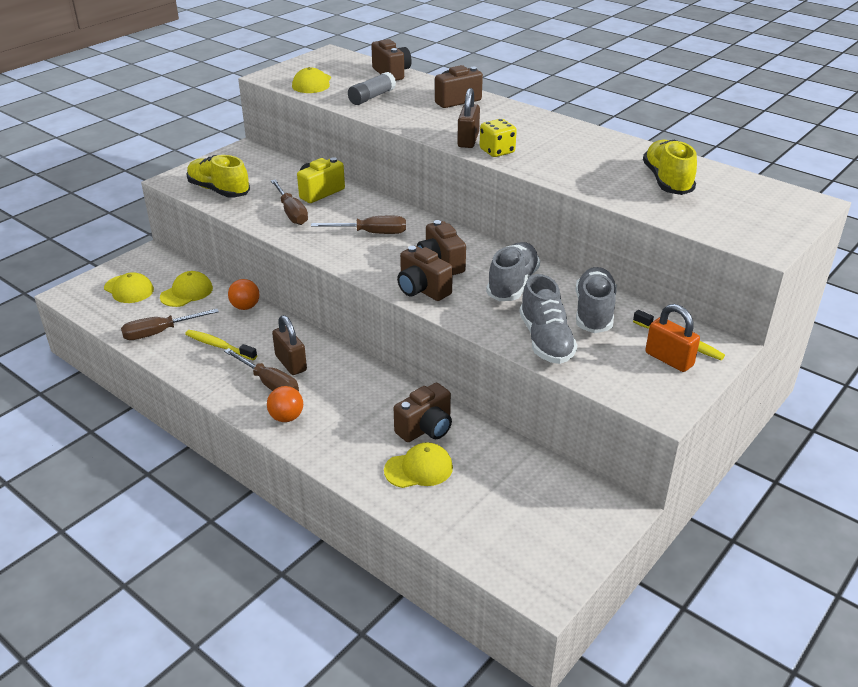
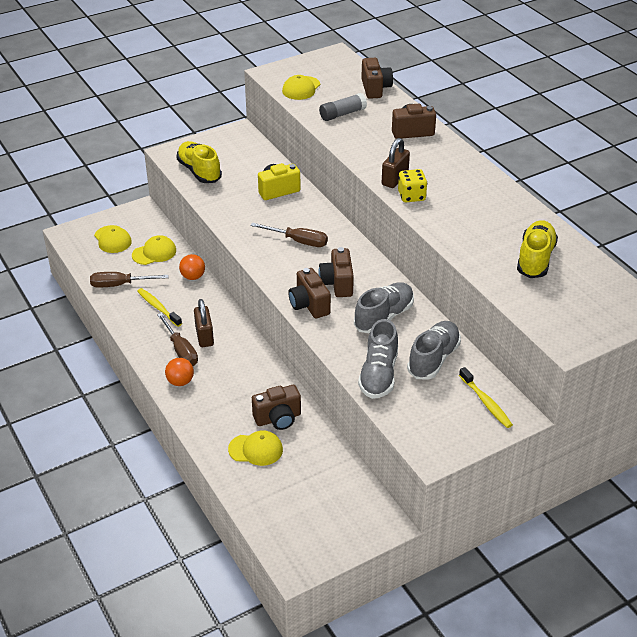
camera: 20 degrees right, 5 degrees up
brown screwdriver [271,179,308,225] -> none
orange padlock [645,304,700,372] -> none

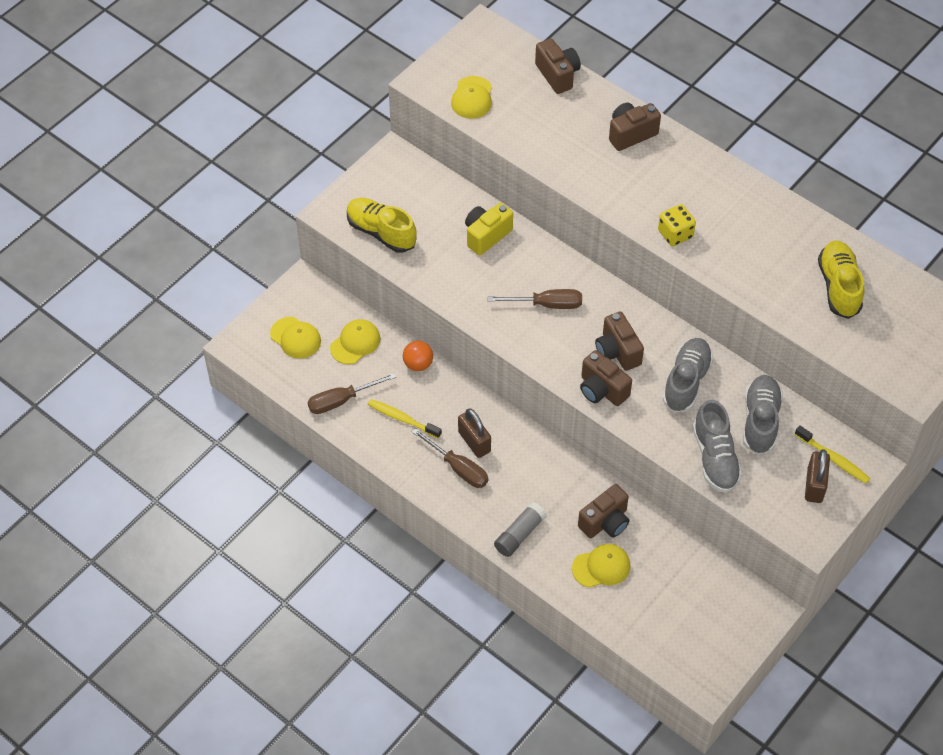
camera: 20 degrees left, 15 degrees up
orange ball [165,358,194,386] -> none
grey glue stick [319,93,367,121] -> grey glue stick moved to [494,502,547,557]
brown padlock [382,138,410,188] -> brown padlock moved to [805,449,830,503]

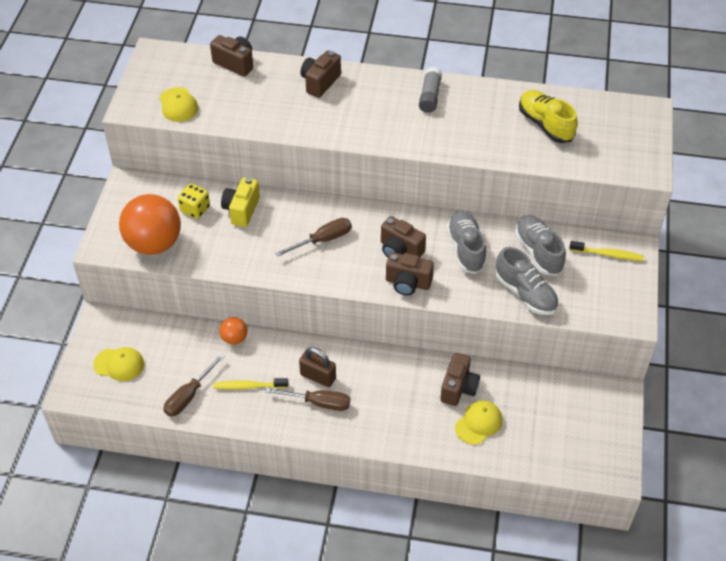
camera: 30 degrees left, 5 degrees down
yellow cap [330,319,380,364] -> none
yellow shoe [347,198,417,253] -> orange ball [119,194,181,255]
grey glue stick [494,502,547,557] -> grey glue stick moved to [419,67,442,113]
yellow dice [658,204,696,246] -> yellow dice moved to [178,184,210,219]
brown padlock [805,449,830,503] -> none

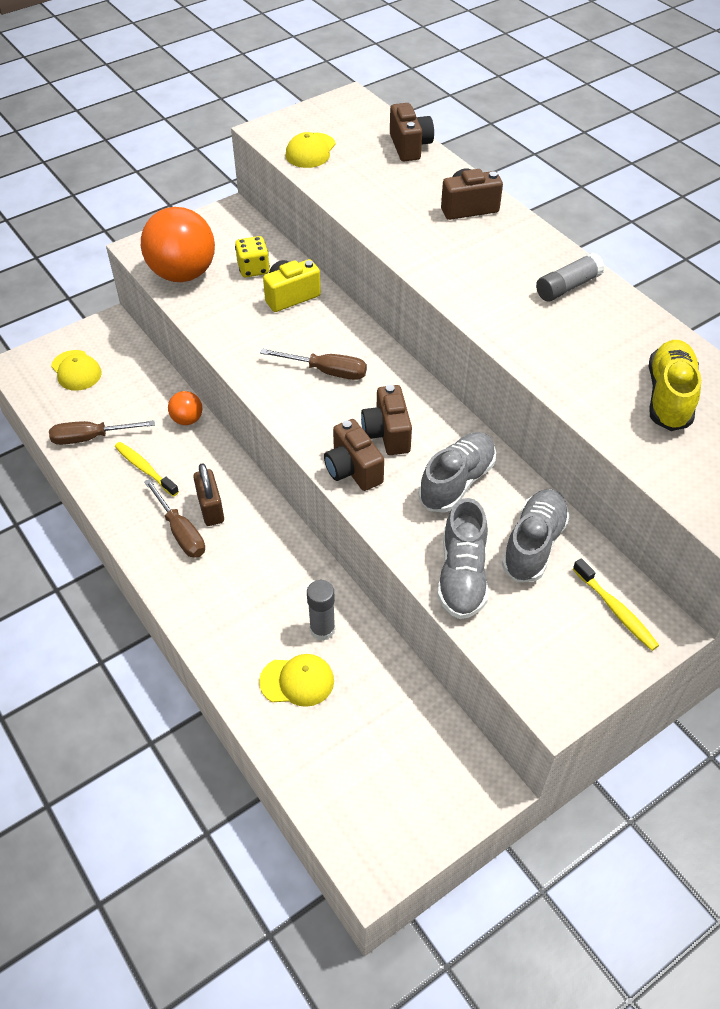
camera: 45 degrees right, 0 degrees up
brown camera [440,353,480,406] -> grey glue stick [307,580,335,641]

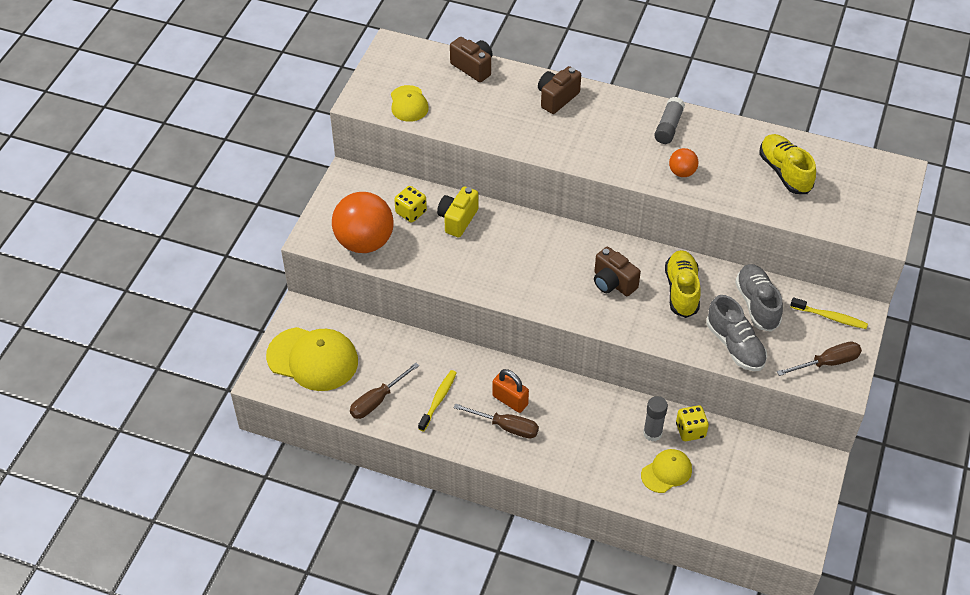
camera: 35 degrees left, 0 degrees up
yellow cap [51,350,102,391] -> yellow cap [266,327,358,391], size x1.82
yellow toothbrush [115,442,179,497] -> yellow toothbrush turned 105 degrees clockwise [418,370,456,431]
orange ball [168,391,202,425] -> orange ball moved to [669,148,698,177]
brown padlock [193,463,224,526] -> orange padlock [492,369,529,413]
brown screwdriver [260,348,367,380] -> brown screwdriver moved to [777,342,862,376]
brown camera [324,419,384,491] -> none
grey shoe [419,432,496,513] -> yellow shoe [665,250,701,318]
none -> yellow dice [676,405,709,441]

